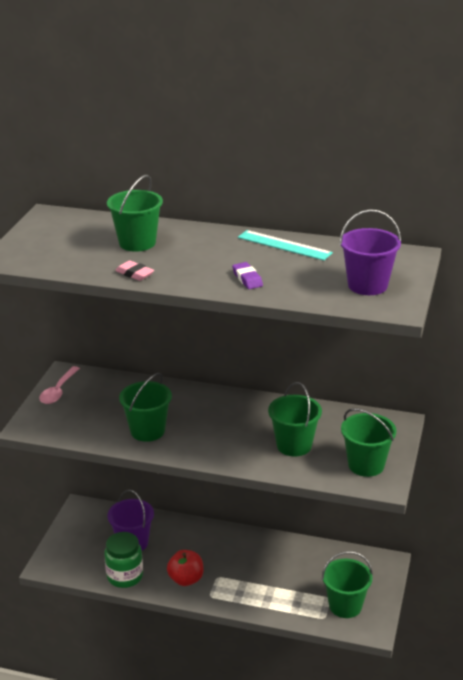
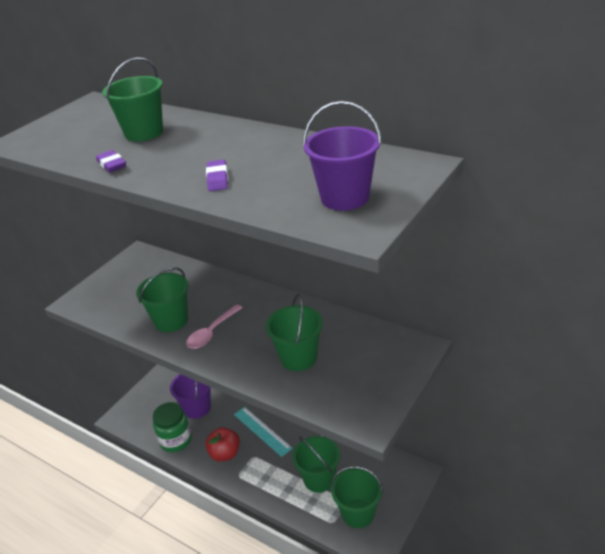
camera: 20 degrees right, 5 degrees up
pink spoon [39,366,80,404] -> pink spoon moved to [186,304,242,349]
pink eraser [115,260,154,281] -> purple eraser [96,150,126,173]
turquoise ruler [238,230,333,260] -> turquoise ruler moved to [234,407,293,457]
green bucket [341,408,396,477] -> green bucket moved to [292,436,340,493]

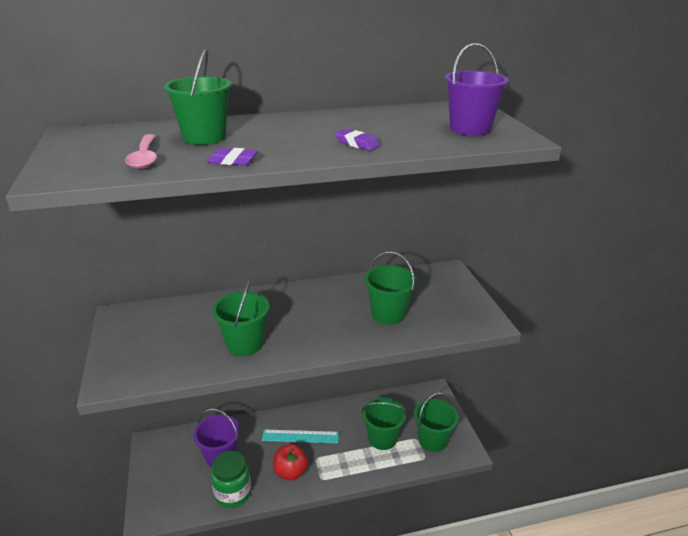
camera: 50 degrees left, 5 degrees down
pink spoon [186,304,242,349] -> pink spoon moved to [125,134,157,169]

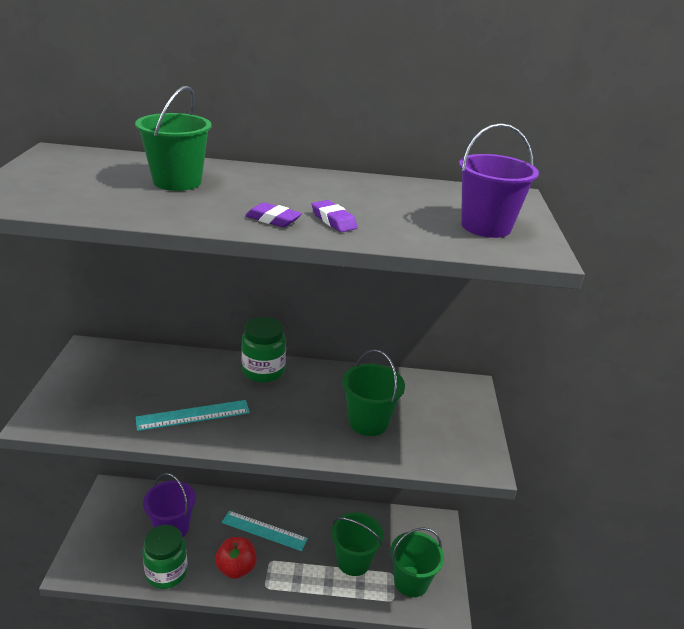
camera: 15 degrees right, 0 degrees up
pink spoon [125,134,157,169] -> none
purple eraser [207,148,258,166] -> purple eraser moved to [245,202,302,227]
green bucket [212,279,269,356] -> turquoise ruler [136,400,250,431]
none -> green jar [241,317,286,383]

